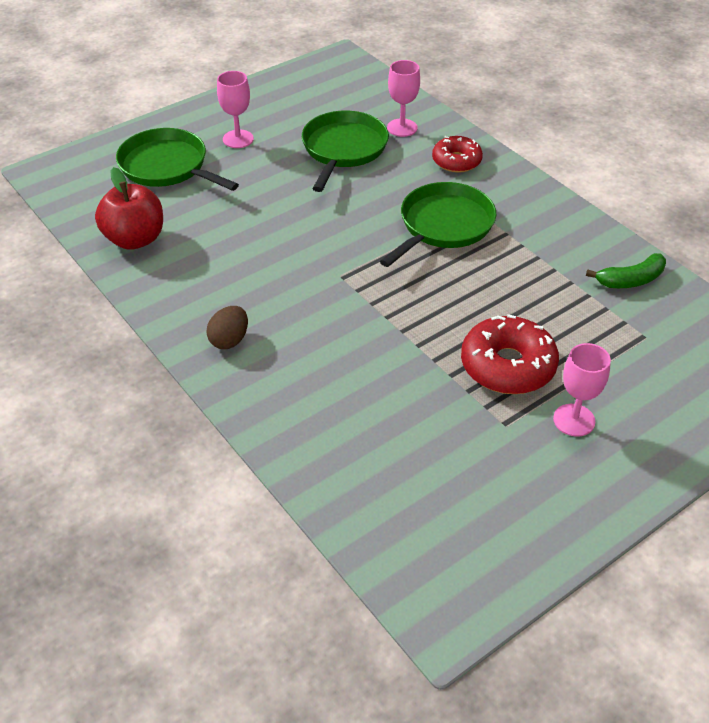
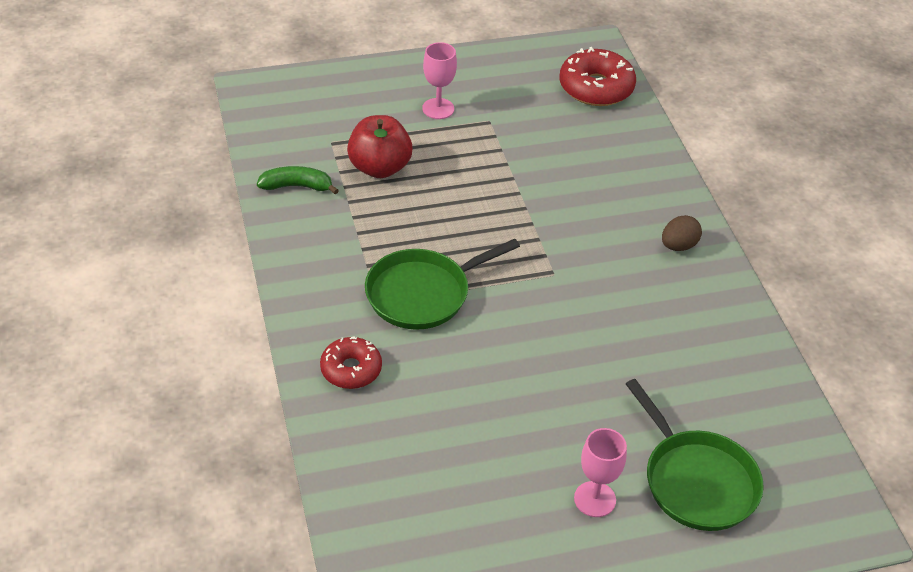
camera: 160 degrees left, 0 degrees up
red apple [95,167,163,250] -> red apple moved to [347,115,413,178]
green pan [302,111,389,192] -> none
pink goblet [387,60,420,137] -> none
red donut [461,314,559,394] -> red donut moved to [560,47,636,106]

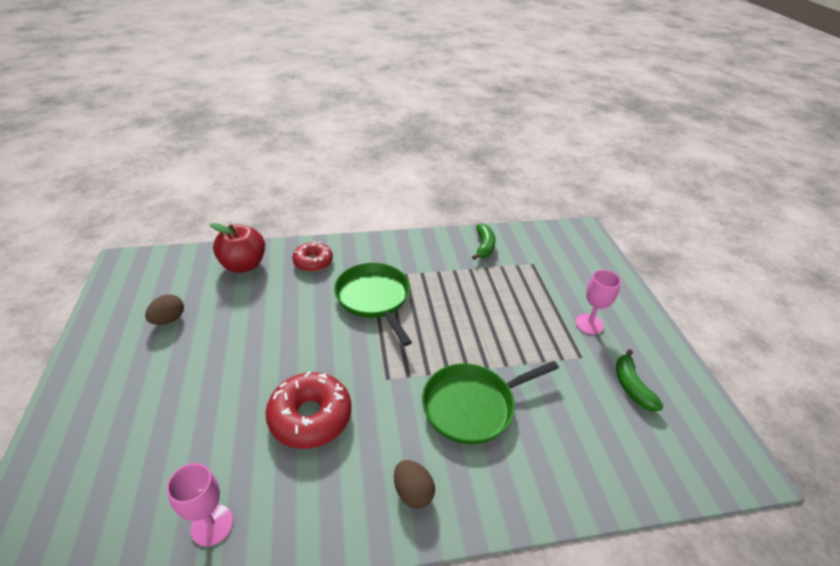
camera: 95 degrees right, 5 degrees down
red apple [347,115,413,178] -> red apple moved to [209,223,265,273]
red donut [560,47,636,106] -> red donut moved to [265,371,351,449]
pink goblet [574,428,627,517] -> pink goblet moved to [167,463,233,547]
green pan [626,379,764,531] -> green pan moved to [422,361,559,444]
none -> brown egg [145,294,184,325]
none -> green banana [616,349,663,411]

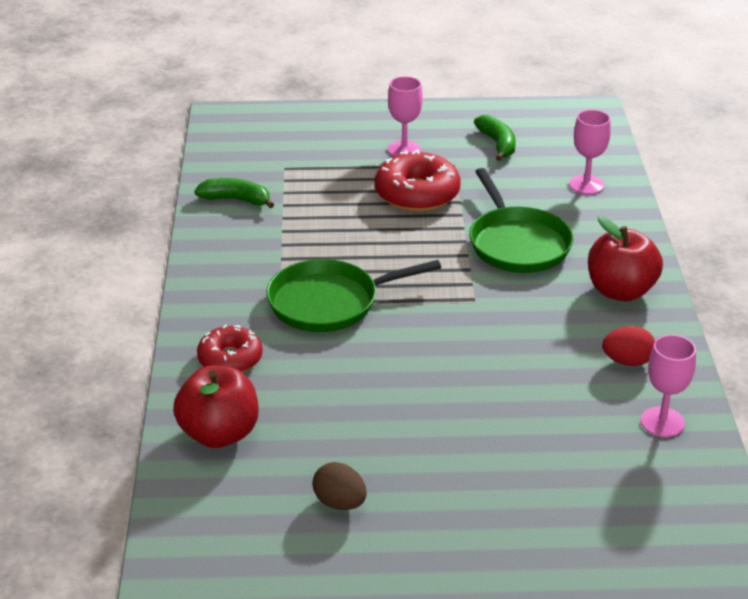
camera: 80 degrees left, 5 degrees down
red donut [265,371,351,449] -> red donut moved to [375,149,461,212]
brown egg [394,460,435,509] -> red apple [588,216,663,301]
green banana [616,349,663,411] -> green banana turned 105 degrees counterclockwise [474,115,516,161]
none -> pink goblet [569,110,611,194]
none -> red egg [602,326,655,366]

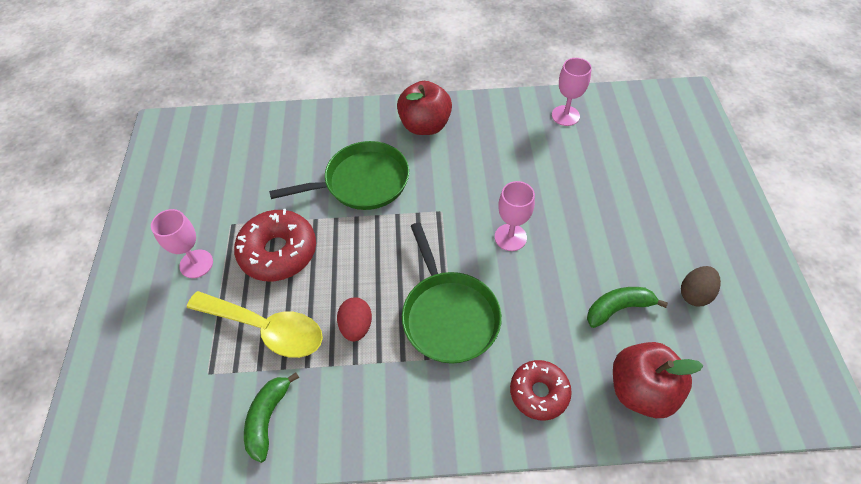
camera: 90 degrees left, 20 degrees up
green banana [474,115,516,161] -> green banana moved to [587,287,668,328]
pink goblet [569,110,611,194] -> pink goblet moved to [495,181,535,251]
red egg [602,326,655,366] -> red egg moved to [337,297,372,341]
none -> yellow spoon [187,291,323,358]

